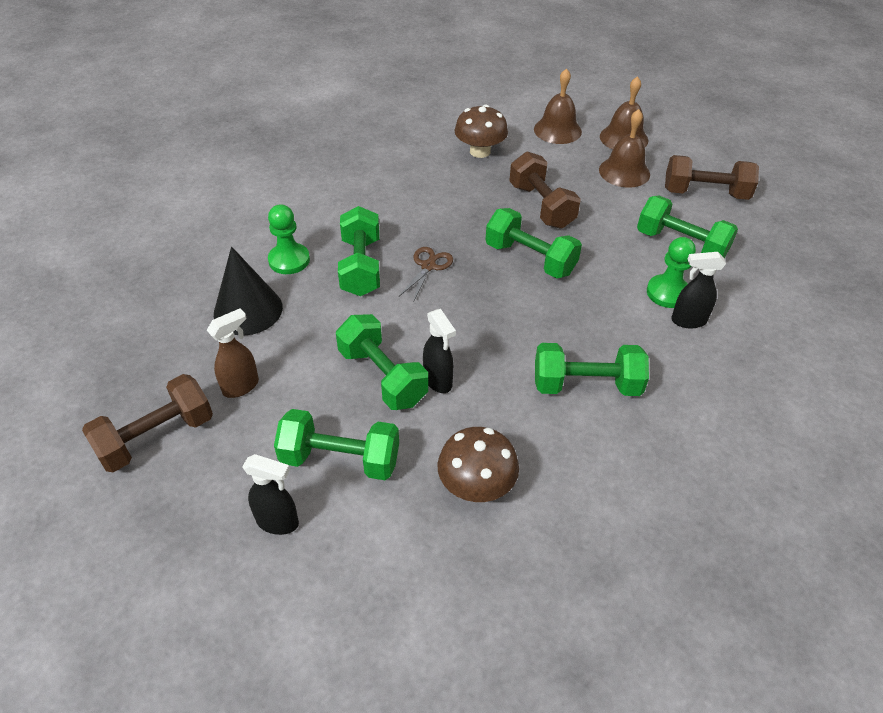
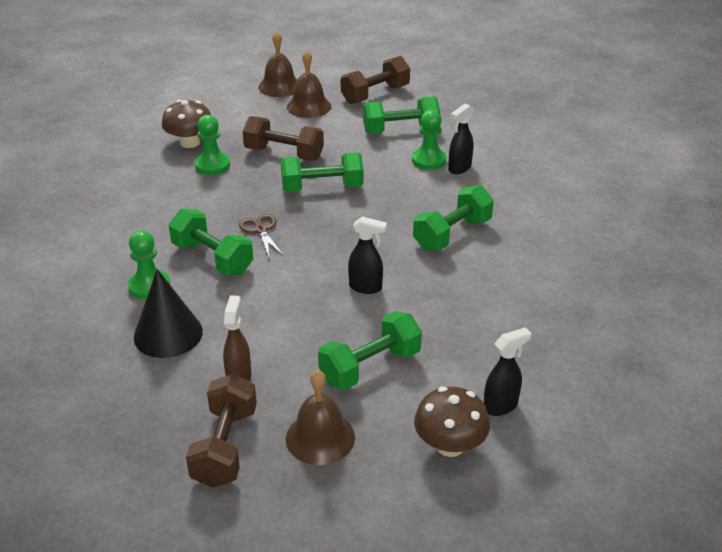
camera: 45 degrees left, 10 degrees down
black spray bottle [242,454,299,535] -> black spray bottle moved to [484,327,531,416]
green dumbbell [336,314,428,410] -> none
brown mushroom [438,427,519,502] -> brown mushroom moved to [414,386,490,457]
brown bell [534,68,582,144] -> brown bell moved to [286,370,355,465]
none -> green pawn [195,115,230,175]

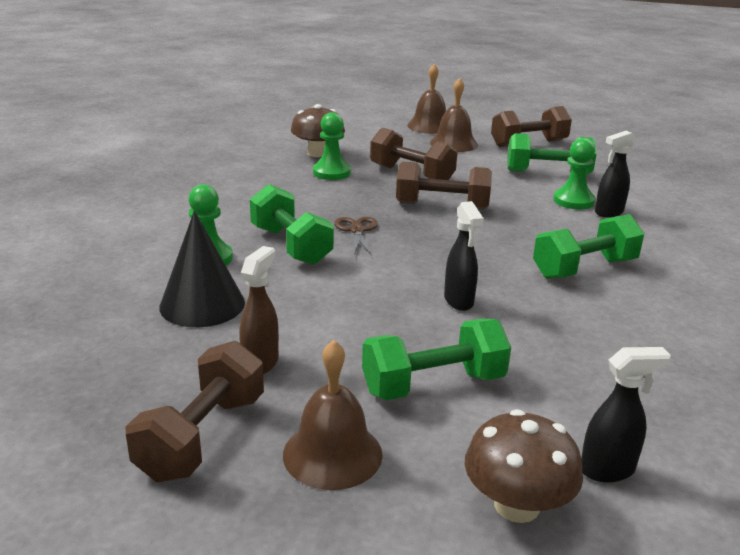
camera: 15 degrees right, 10 degrees down
green dumbbell [281,152,364,192] -> brown dumbbell [396,162,492,210]
black spray bottle [348,216,387,294] -> black spray bottle turned 45 degrees clockwise [444,201,484,311]

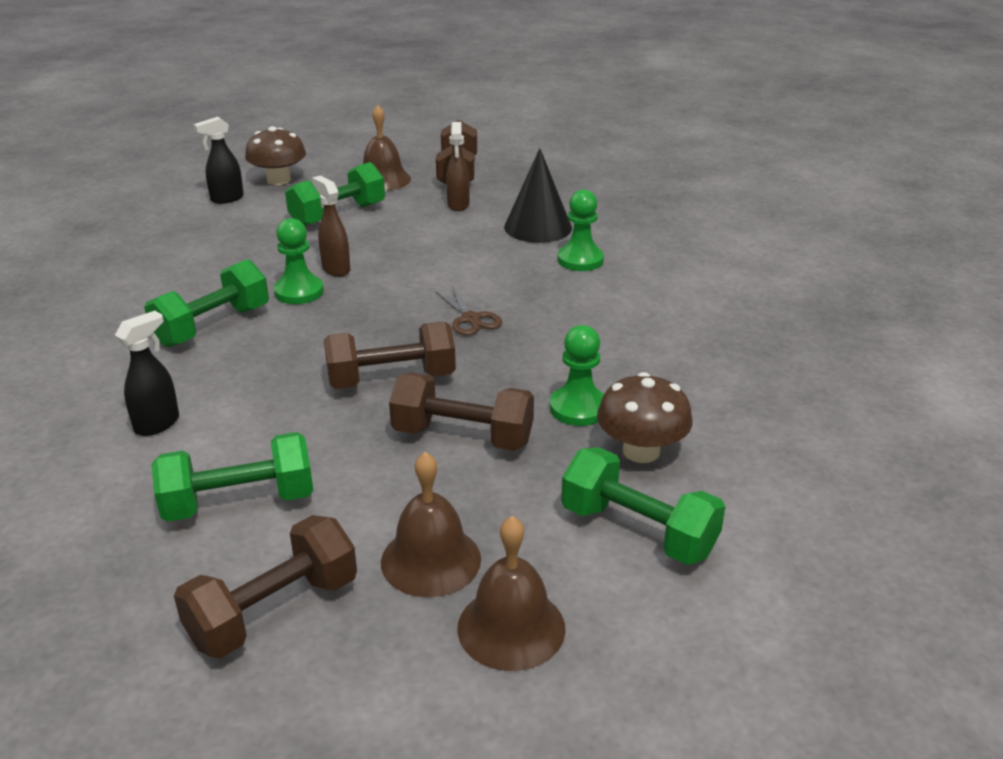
camera: 160 degrees right, 5 degrees up
green dumbbell [250,184,334,265] -> green dumbbell moved to [561,447,725,565]
black spray bottle [444,201,484,311] -> brown spray bottle [312,176,350,277]
green pawn [553,138,595,209] -> green pawn moved to [274,218,324,304]

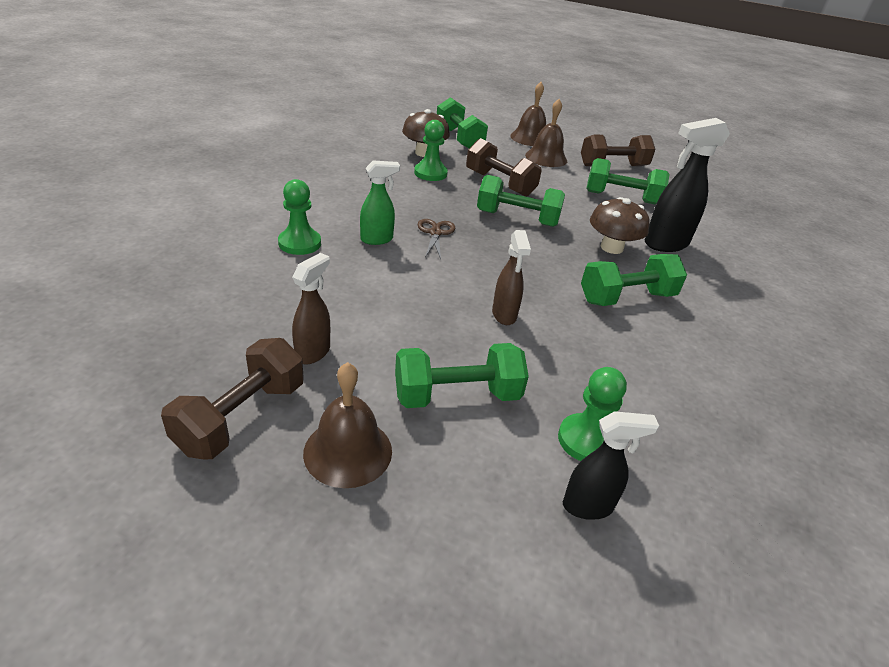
camera: 155 degrees left, 5 degrees up
black spray bottle [115,311,179,436] -> black spray bottle [645,118,730,252], size x1.66
brown mushroom [245,126,306,185] -> brown mushroom moved to [590,197,650,254]
green pawn [274,218,324,304] -> green pawn moved to [558,367,627,461]
brown dumbbell [324,322,456,389] -> green dumbbell [477,175,565,227]
black cone [504,148,572,243] -> none
none -> green spray bottle [360,161,400,245]

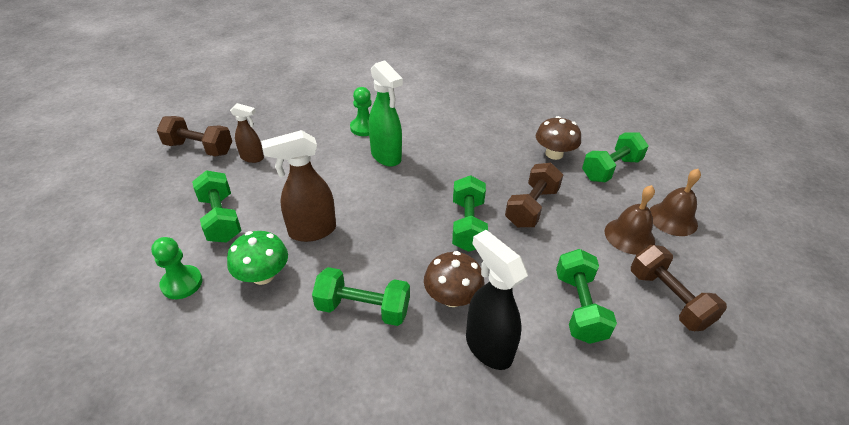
camera: 80 degrees right, 5 degrees up
brown bell [303,362,392,488] -> none
green spray bottle [360,161,400,245] -> green spray bottle [369,61,403,167], size x1.66
green pawn [414,120,448,181] -> none
brown scissors [417,219,455,259] -> none
brown spray bottle [492,230,531,325] -> brown spray bottle [261,130,336,242], size x1.66
black spray bottle [563,411,659,520] -> none
green dumbbell [581,254,687,306] -> green dumbbell turned 45 degrees counterclockwise [312,267,410,326]
none -> green mushroom [227,231,288,285]

